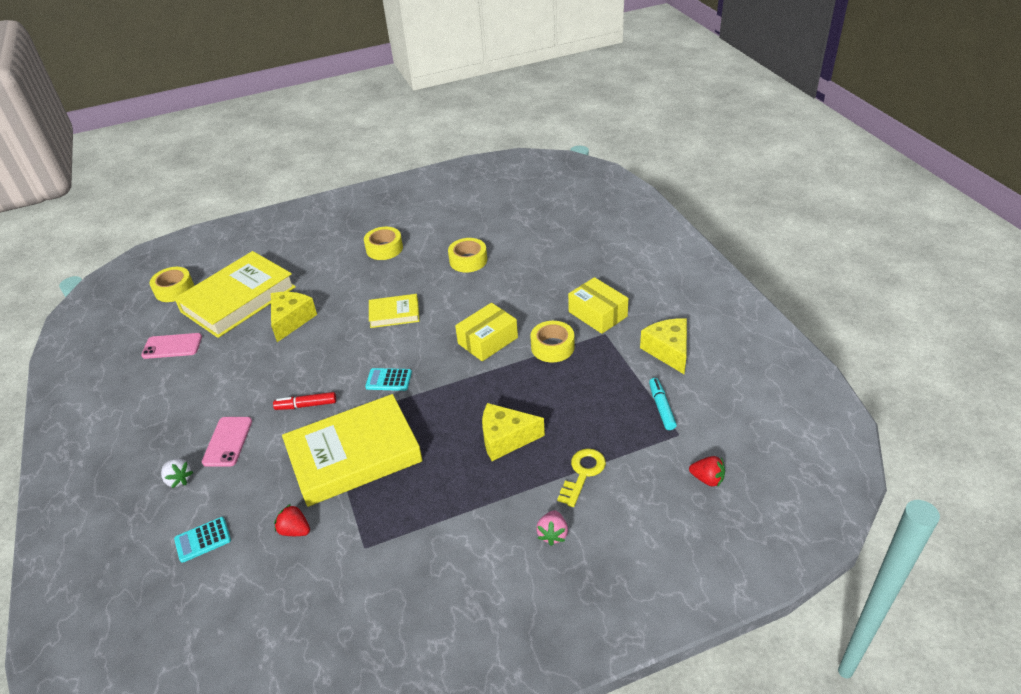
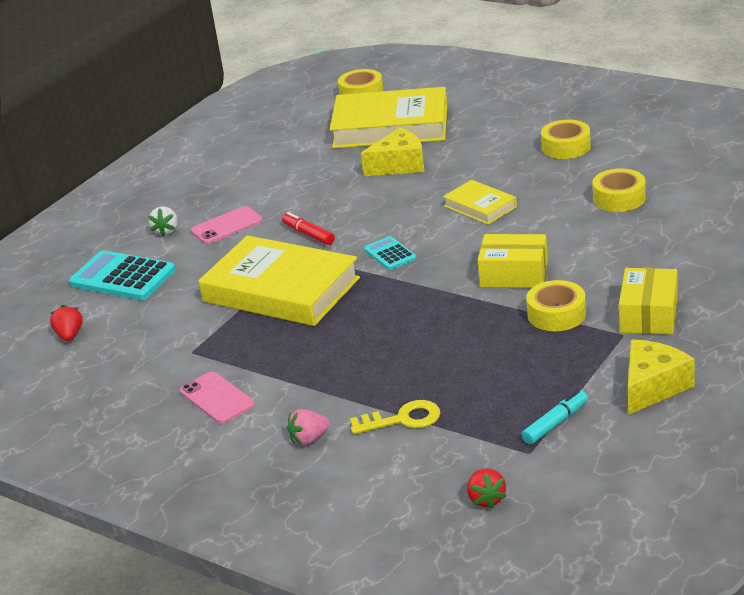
camera: 55 degrees right, 10 degrees down
pink phone [141,333,202,359] -> pink phone moved to [180,372,255,424]
turquoise calculator [174,517,231,563] -> turquoise calculator [69,250,176,300], size x1.85
red strawberry [274,504,310,536] -> red strawberry moved to [50,305,83,341]
yellow cheese [482,403,545,461] -> none

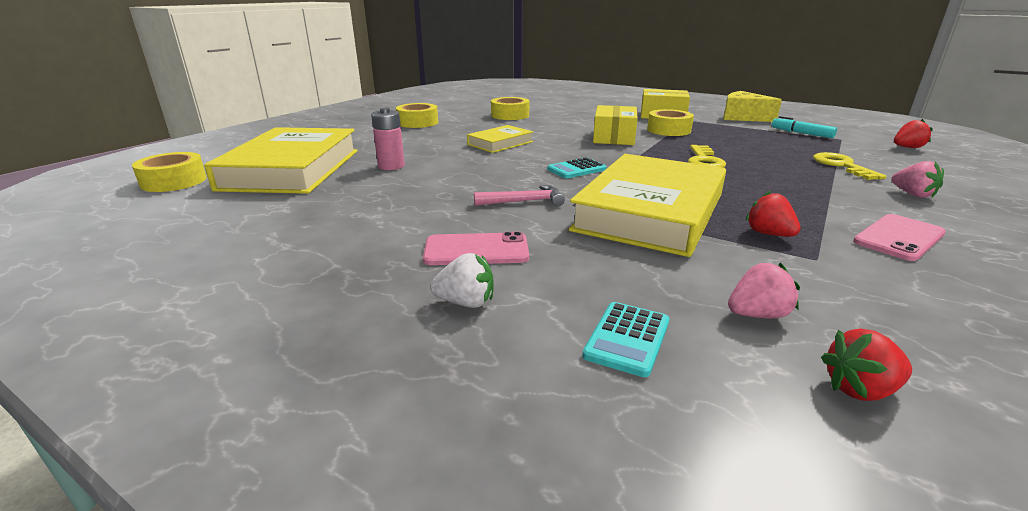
camera: 95 degrees left, 5 degrees down
turquoise calculator [69,250,176,300] -> turquoise calculator [582,302,669,377], size x0.54
pink phone [191,206,263,244] -> pink phone turned 60 degrees counterclockwise [423,232,529,265]
red marker [282,212,335,245] -> pink hammer [474,185,565,206]
yellow cheese [361,128,425,176] -> pink battery [371,108,405,170]
none -> yellow key [688,145,726,168]
none -> pink strawberry [728,263,800,318]
none -> red strawberry [746,191,801,237]

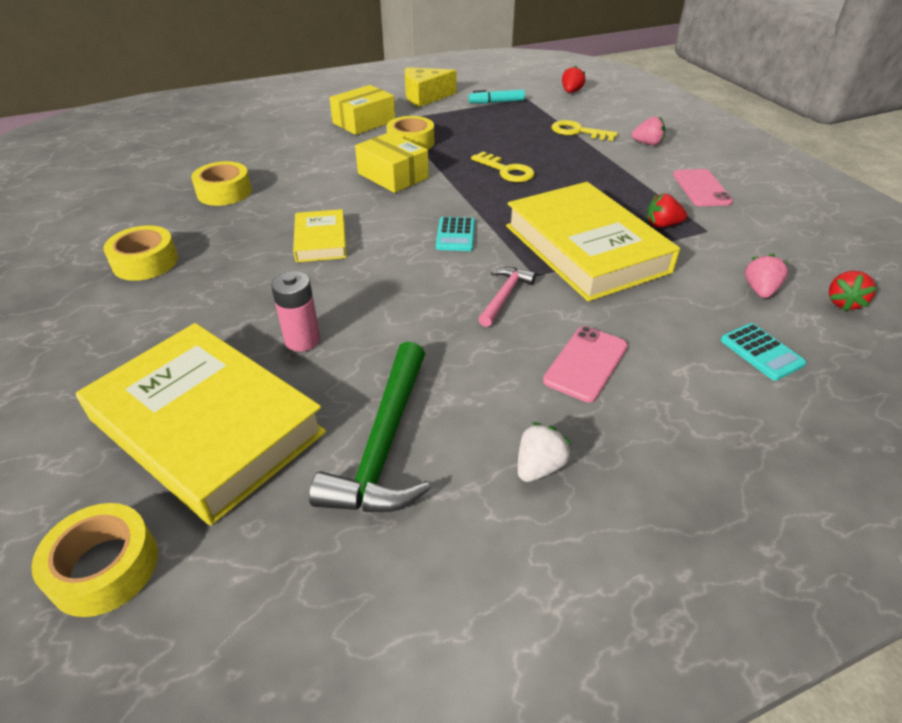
camera: 55 degrees left, 15 degrees up
white strawberry [430,253,494,308] -> white strawberry moved to [518,422,571,482]
none -> green hammer [309,342,431,512]

